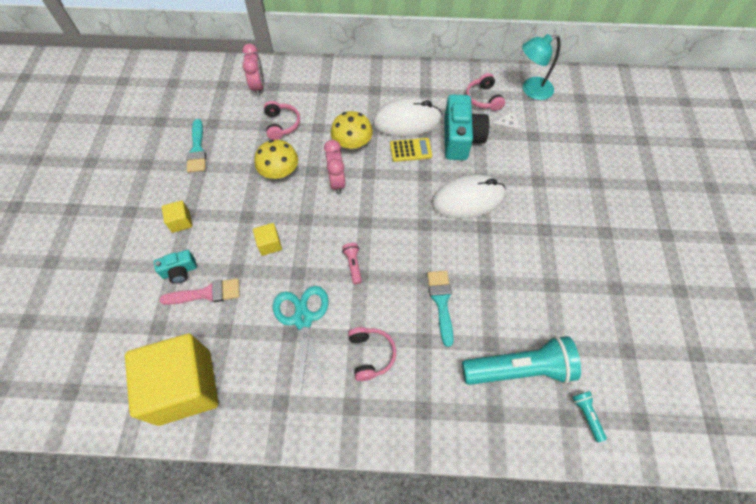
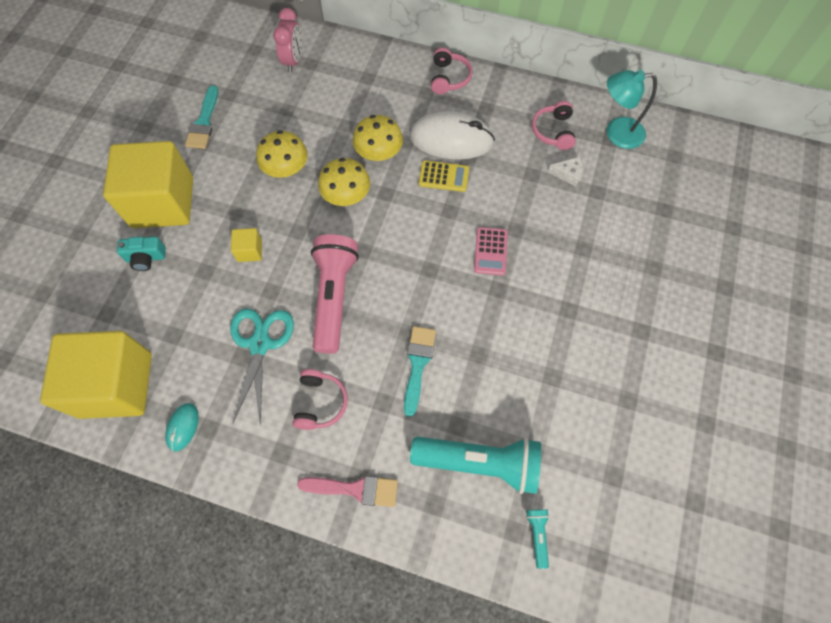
camera: 15 degrees right, 5 degrees up
pink brush [160,278,240,305] -> pink brush moved to [297,476,398,507]
yellow cube [162,200,192,233] -> yellow cube [103,141,193,228], size x2.49
pink headphones [264,101,300,140] -> pink headphones moved to [431,48,473,94]
pink clock [324,140,346,194] -> yellow mushroom [318,158,370,206]
pink flashlight [342,243,362,284] -> pink flashlight [311,234,359,354], size x2.39
white mouse [432,175,506,219] -> pink calculator [474,227,508,276]
turquoise camera [444,94,489,160] -> none
none -> turquoise mouse [165,403,199,451]

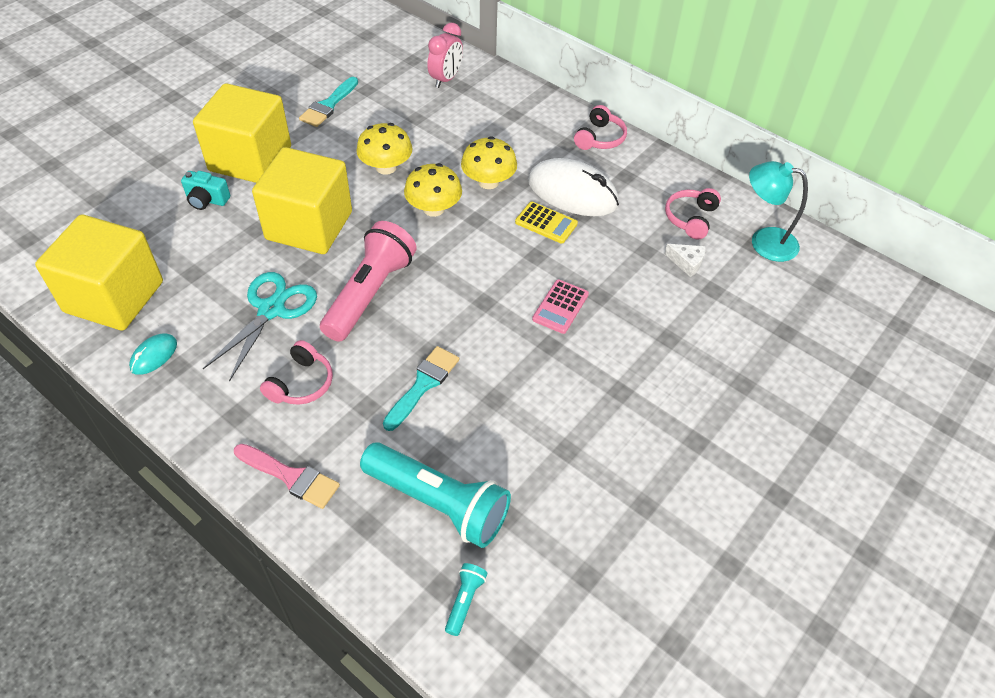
camera: 20 degrees right, 15 degrees down
yellow cube [231,228,262,262] -> yellow cube [252,147,352,254], size x2.49

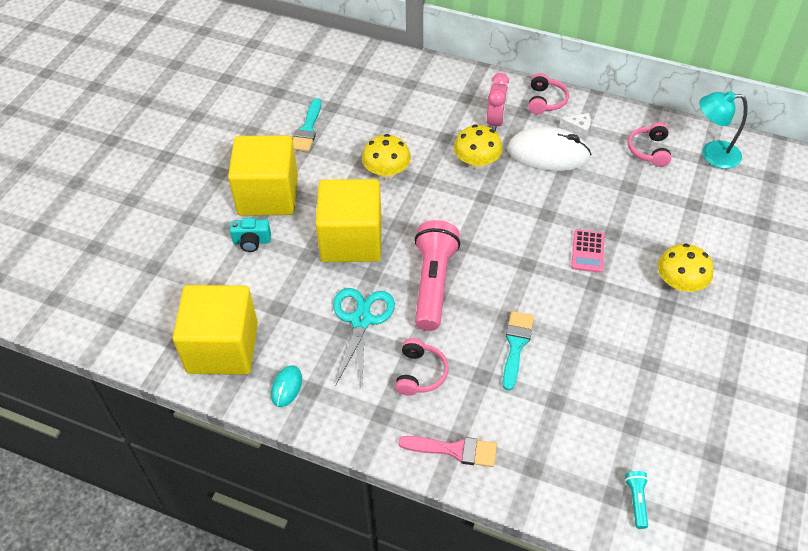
camera: 15 degrees left, 0 degrees up
turquoise flashlight [360,442,511,548] -> none
yellow mushroom [404,163,462,217] -> yellow mushroom moved to [658,244,713,292]
pink clock [427,23,463,88] -> pink clock moved to [487,73,509,132]
yellow calculator [515,202,578,244] -> none
white cheese [665,244,705,277] -> white cheese moved to [559,113,591,139]

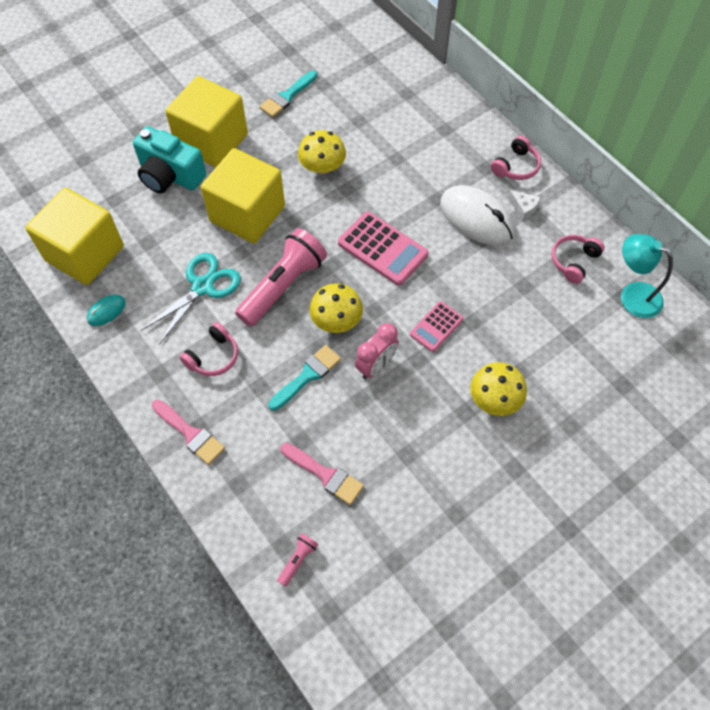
camera: 30 degrees right, 10 degrees up
turquoise camera [230,218,271,252] -> turquoise camera [133,126,206,194], size x1.88
yellow mushroom [454,125,503,169] -> yellow mushroom moved to [309,283,363,333]
pink clock [487,73,509,132] -> pink clock moved to [355,323,399,379]
turquoise flashlight [625,471,648,529] -> pink flashlight [277,533,318,587]
none -> pink brush [281,443,364,505]
none -> pink calculator [338,212,428,286]

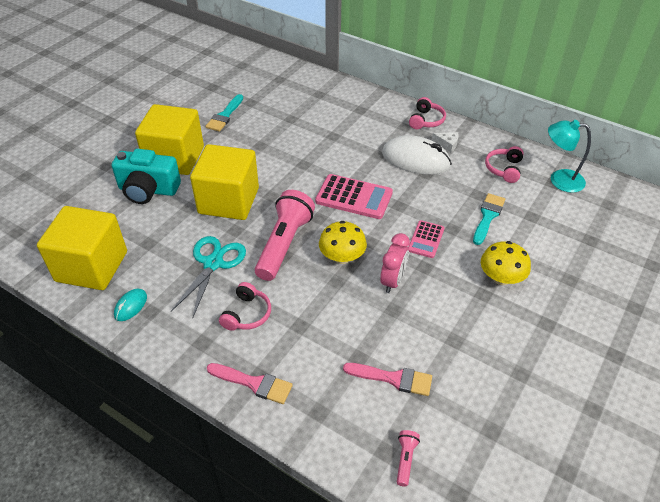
camera: 20 degrees left, 15 degrees down
turquoise brush [268,345,341,411] -> turquoise brush moved to [473,193,505,245]
yellow mushroom [298,130,346,174] -> none

